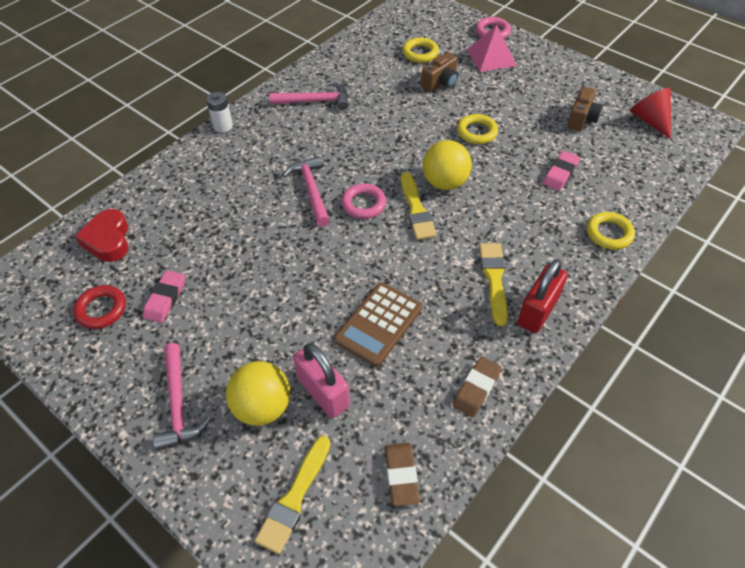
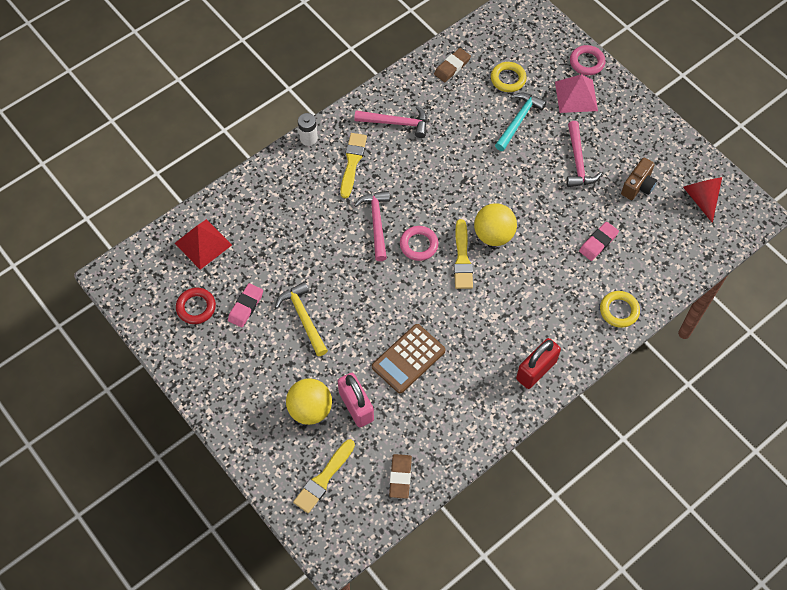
camera: 10 degrees right, 10 degrees up
red heart [75,209,129,262] -> red pyramid [175,219,232,270]
pink hammer [153,343,210,451] -> pink hammer moved to [566,121,602,187]
brown camera [421,52,458,92] -> turquoise hammer [495,92,547,151]
brown eraser [452,356,502,418] -> brown eraser moved to [434,48,471,82]
yellow ring [457,114,498,144] -> none
yellow brush [479,243,508,326] -> yellow brush moved to [340,133,367,198]
none -> yellow hammer [275,282,328,356]

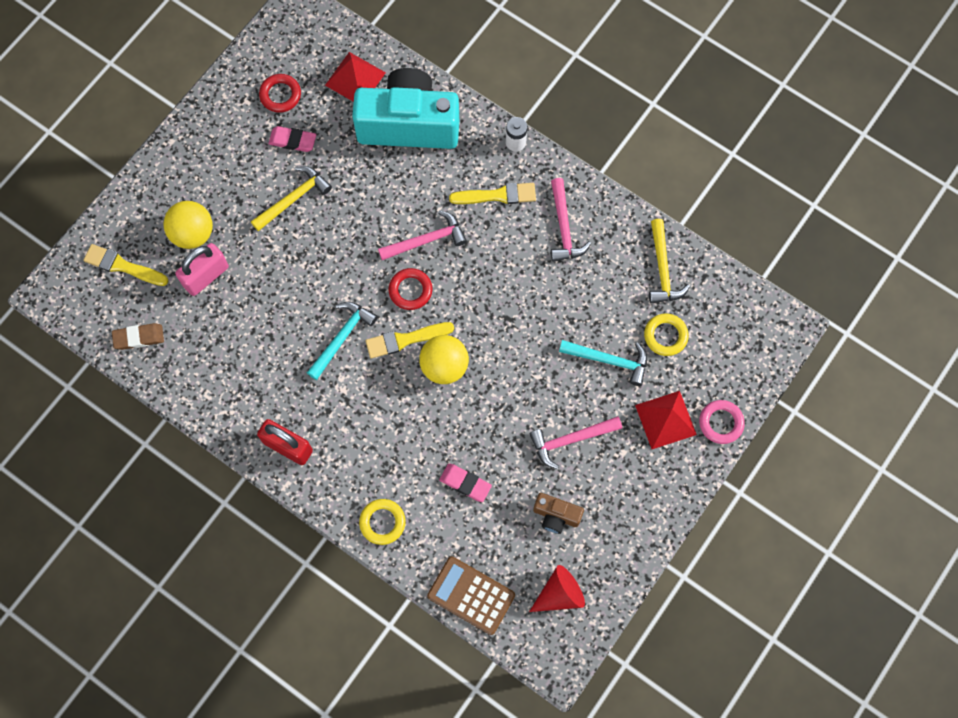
camera: 75 degrees right, 10 degrees up
brown calculator [372,324,446,394] -> brown calculator moved to [427,556,515,635]
pink ring [400,226,438,261] -> red ring [389,268,432,310]
brown eraser [434,48,471,82] -> yellow hammer [649,219,690,304]
pink pyramid [555,74,598,113] -> red pyramid [635,391,697,449]
none -> turquoise hammer [307,302,378,380]
none -> turquoise camera [352,68,459,149]

